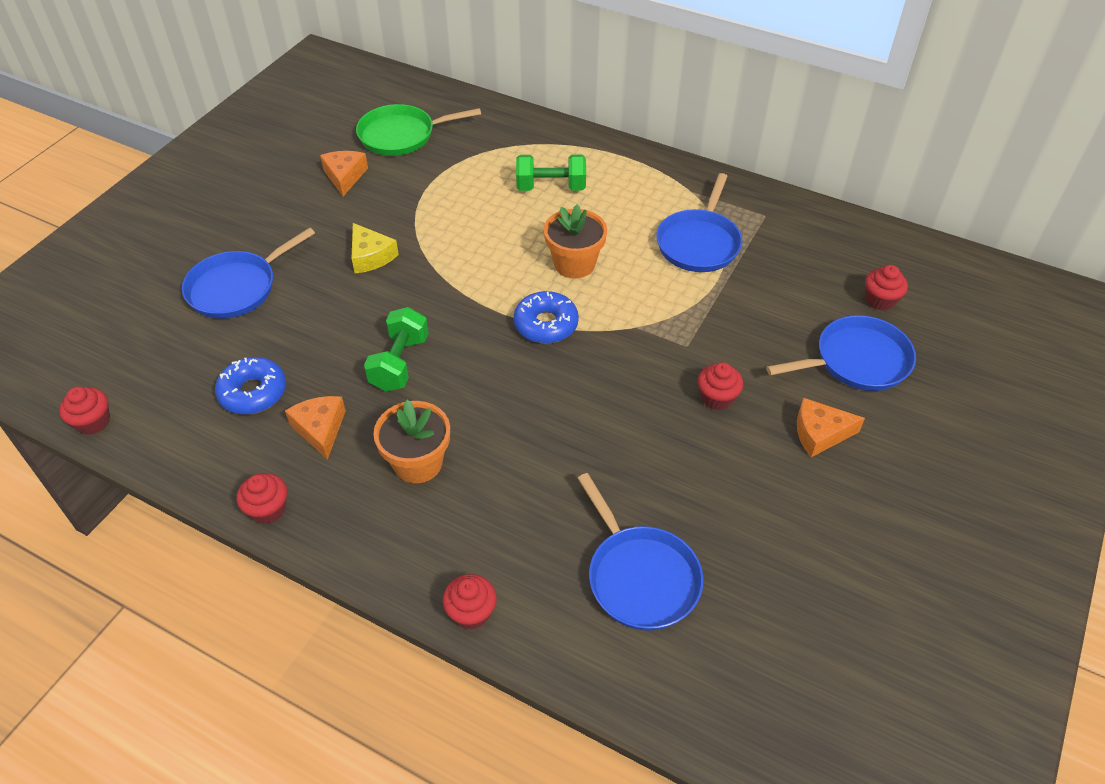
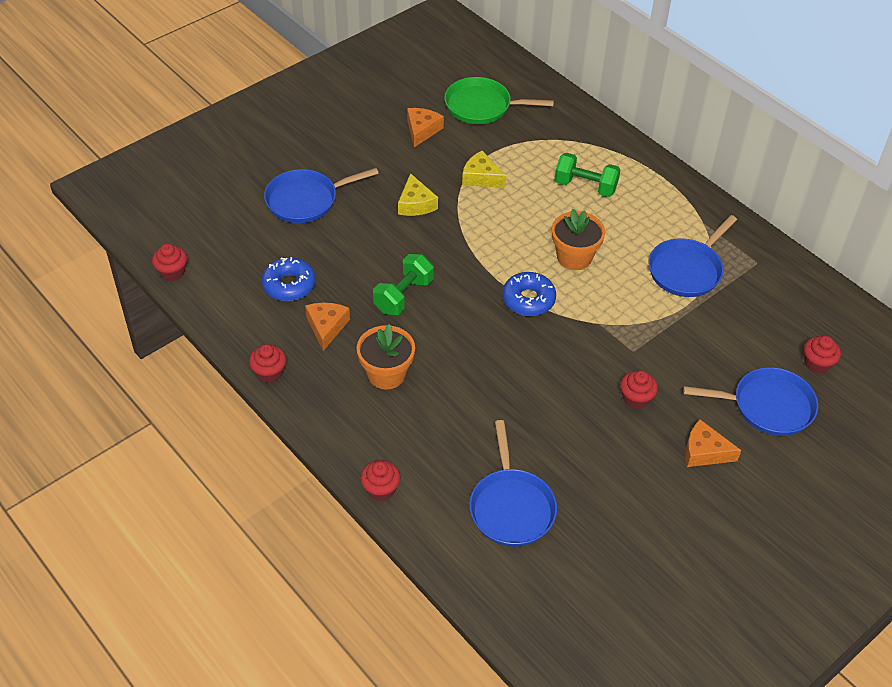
camera: 20 degrees right, 0 degrees up
none -> yellow cheese [462,151,506,188]

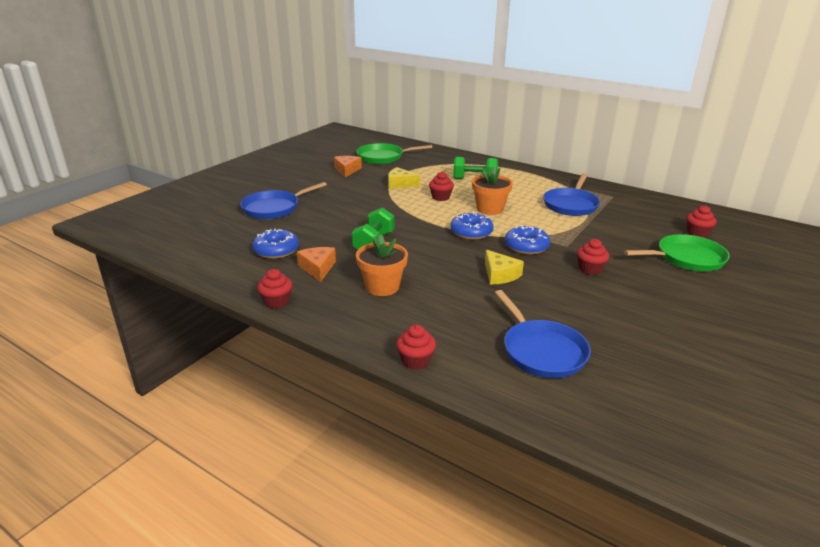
camera: 15 degrees left, 20 degrees down
red cupcake [152,244,187,281] -> red cupcake moved to [429,172,454,201]
yellow cheese [398,173,438,216] -> yellow cheese moved to [485,250,524,285]
blue pan [683,367,818,436] -> green pan [624,234,730,271]
orange cheese [685,419,741,467] -> none
none -> blue donut [505,225,550,255]

